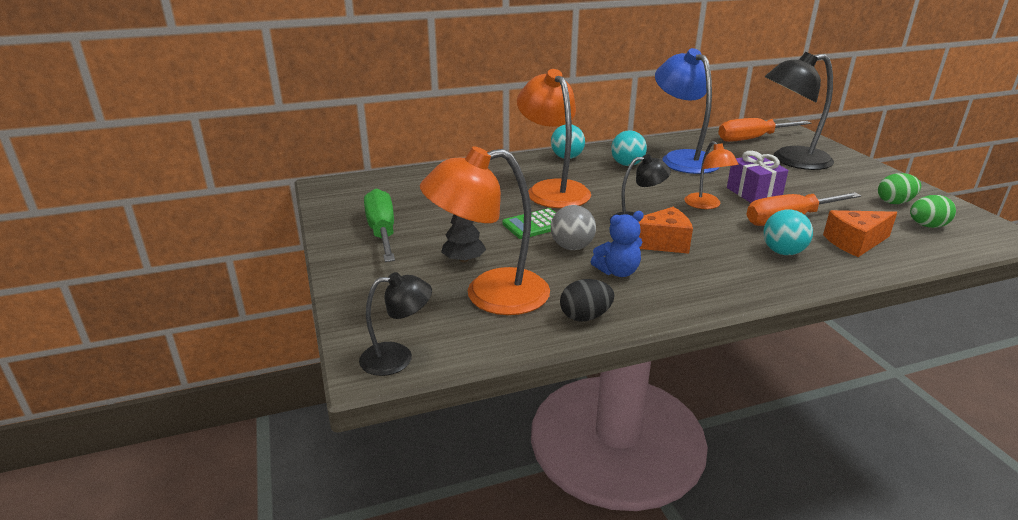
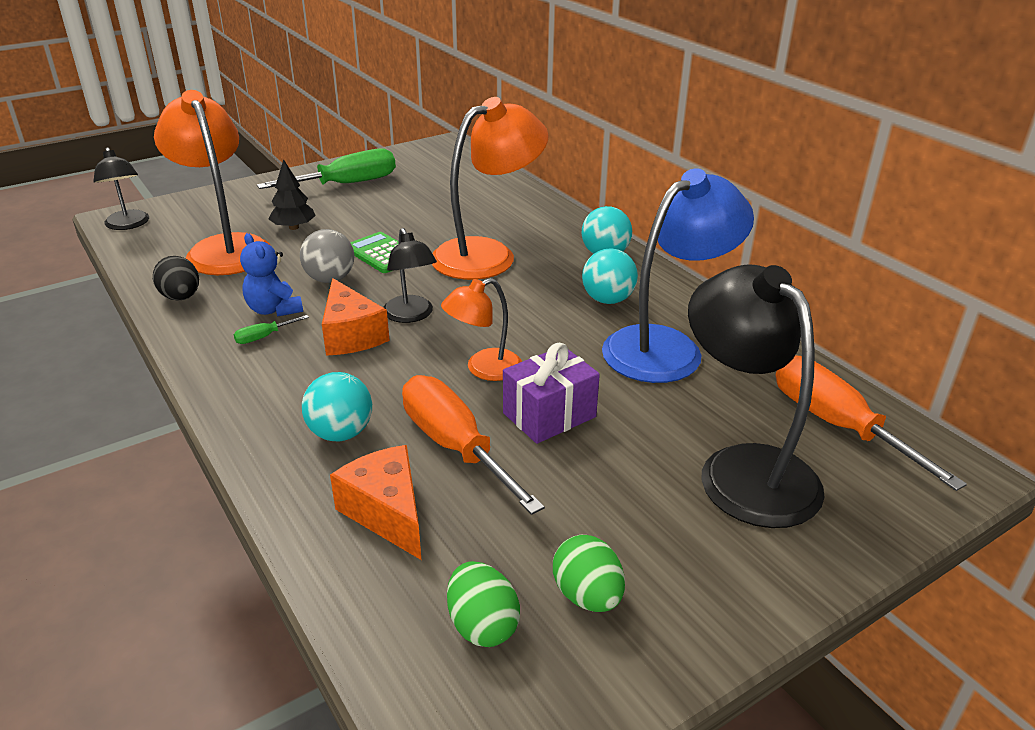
camera: 75 degrees right, 5 degrees up
none -> green screwdriver [233,315,309,344]

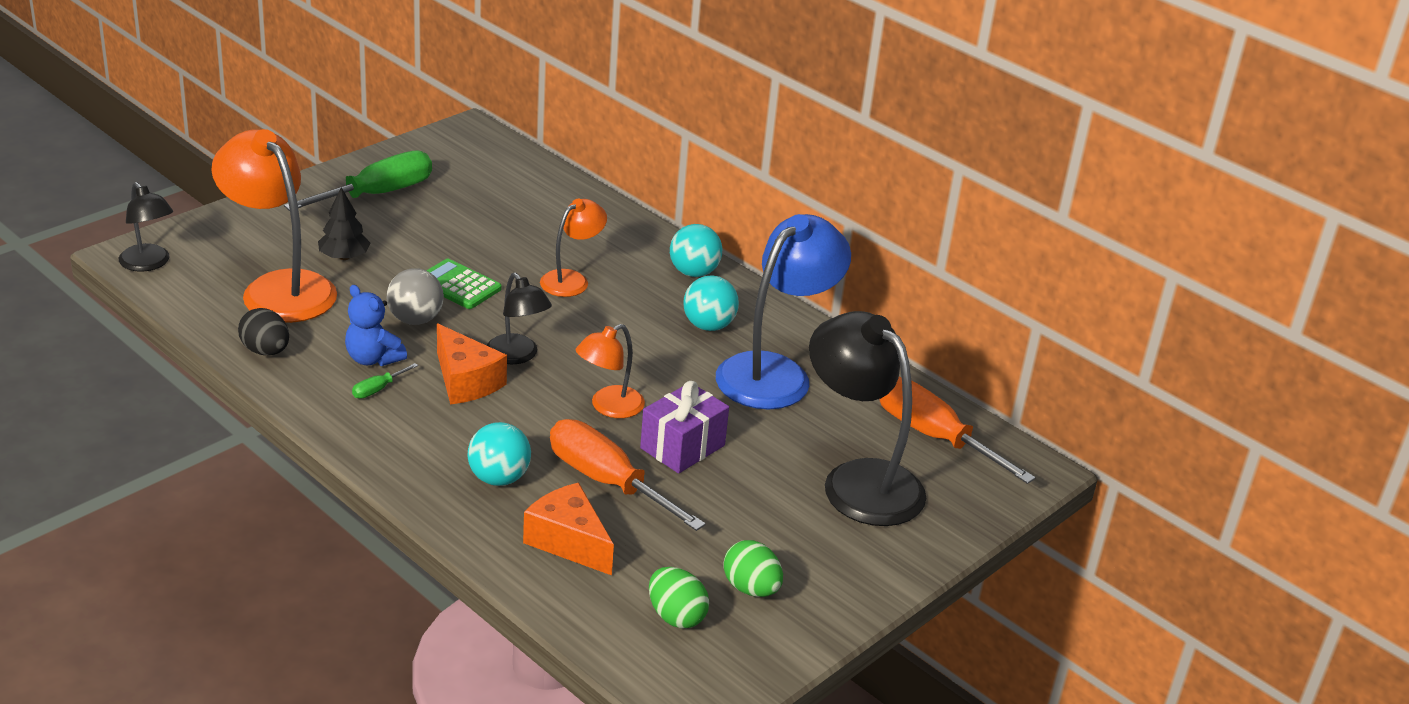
camera: 15 degrees left, 0 degrees up
orange lamp [432,97,549,280] -> orange lamp [540,199,607,297], size x0.54

